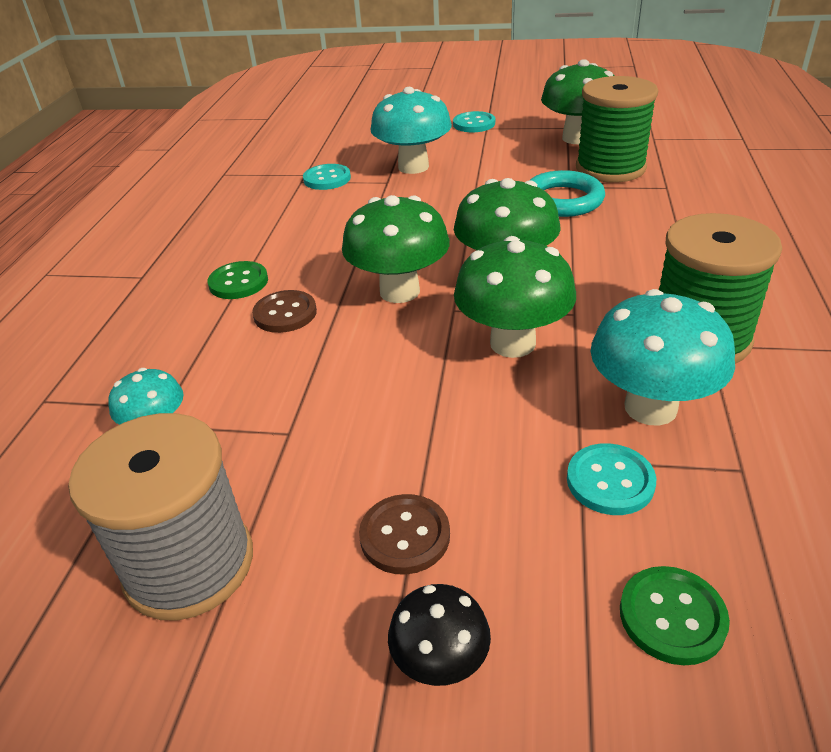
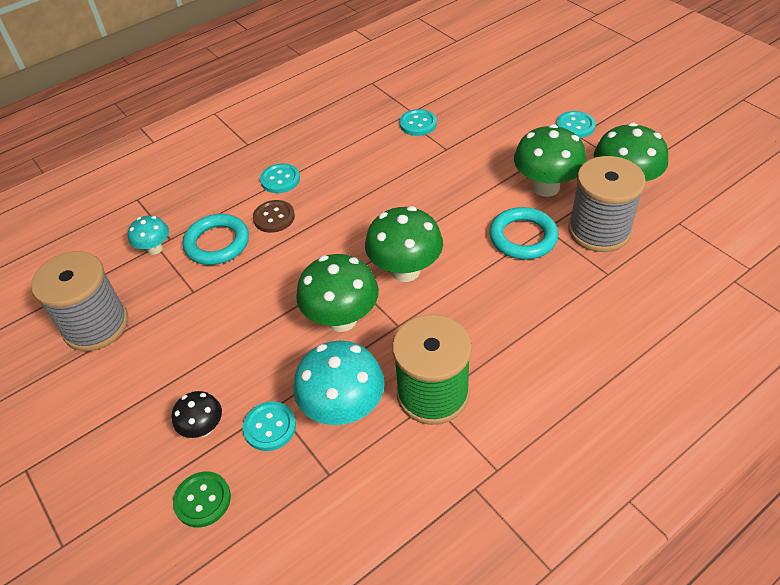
camera: 45 degrees right, 10 degrees up
green button [207,261,268,299] -> turquoise button [260,163,300,193]
green mushroom [342,195,450,303] -> green mushroom moved to [514,124,587,197]
brown button [359,494,450,575] -> none
turquoise mushroom [370,87,452,174] -> none
black mushroom [388,584,491,686] -> black mushroom moved to [172,391,222,438]
green spool [576,76,658,182] -> grey spool [568,156,646,252]
none -> turquoise ring [183,214,249,265]

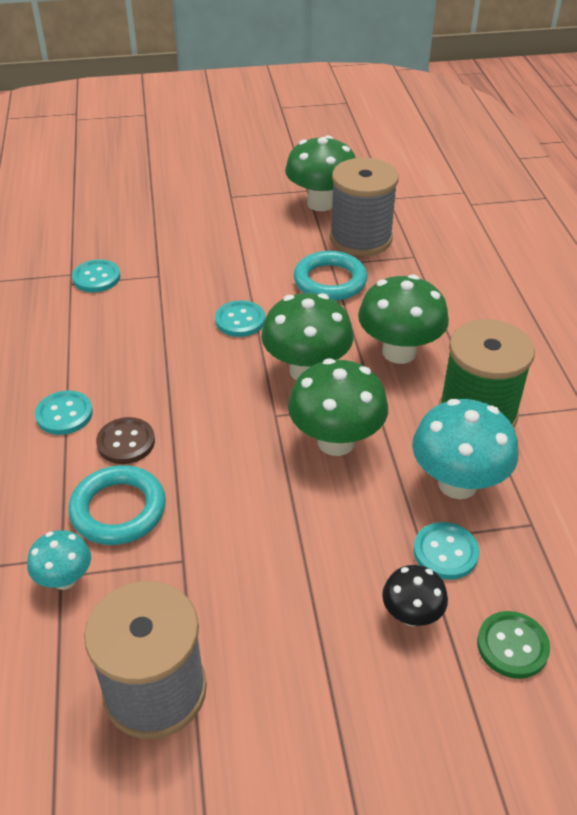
camera: 65 degrees left, 5 degrees down
green mushroom [514,124,587,197] -> green mushroom moved to [358,274,449,364]
turquoise button [556,111,596,138] -> turquoise button moved to [215,300,265,337]

